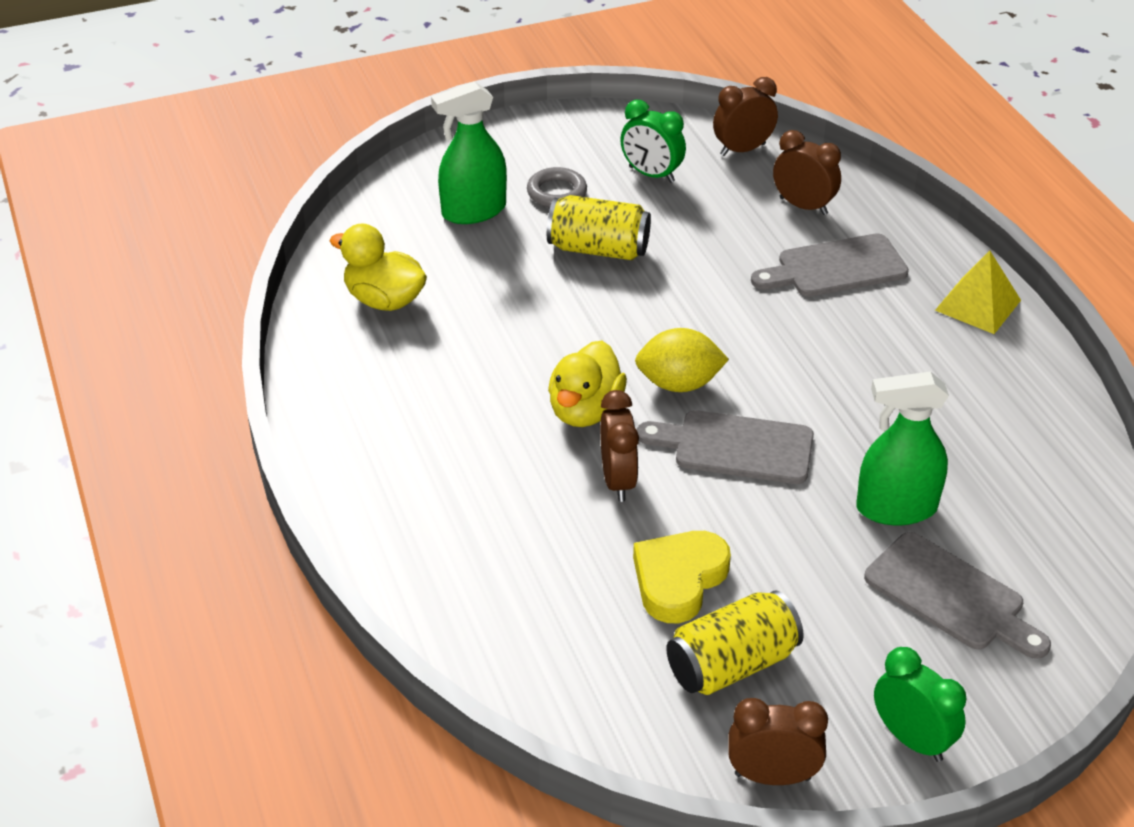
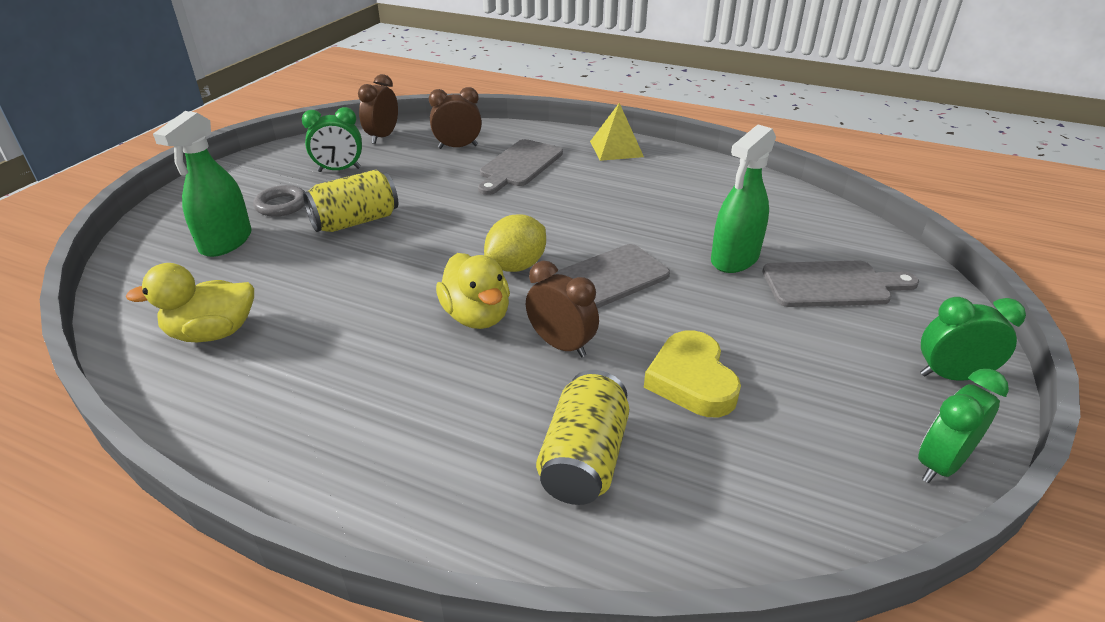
camera: 45 degrees left, 5 degrees down
yellow can [666,590,804,695] -> yellow can moved to [536,370,629,505]
brown clock [728,698,828,785] -> green clock [918,369,1009,483]

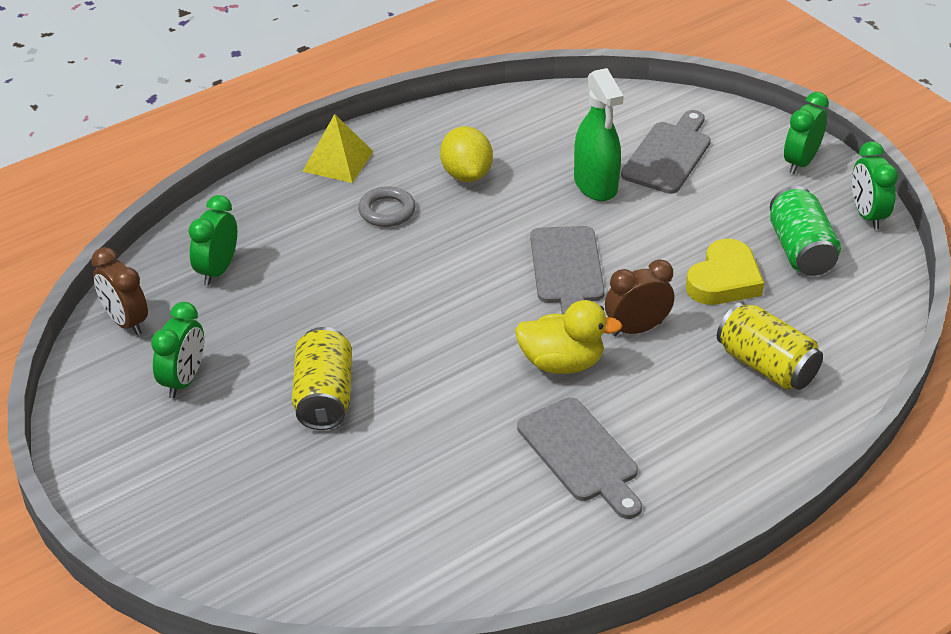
camera: 60 degrees left, 5 degrees up
yellow duck [126,263,254,342] -> none
green spray bottle [153,111,252,257] -> none
grey ring [253,185,305,217] -> grey ring moved to [358,186,415,227]
brown clock [429,87,482,149] -> green clock [189,195,237,285]
grey cutting board [478,139,563,195] -> grey cutting board moved to [517,397,642,519]
yellow lemon [484,214,546,272] -> yellow lemon moved to [440,126,493,182]
yellow heart [644,330,741,417] -> yellow heart turned 75 degrees counterclockwise [686,239,764,305]
none -> green can [770,186,841,276]

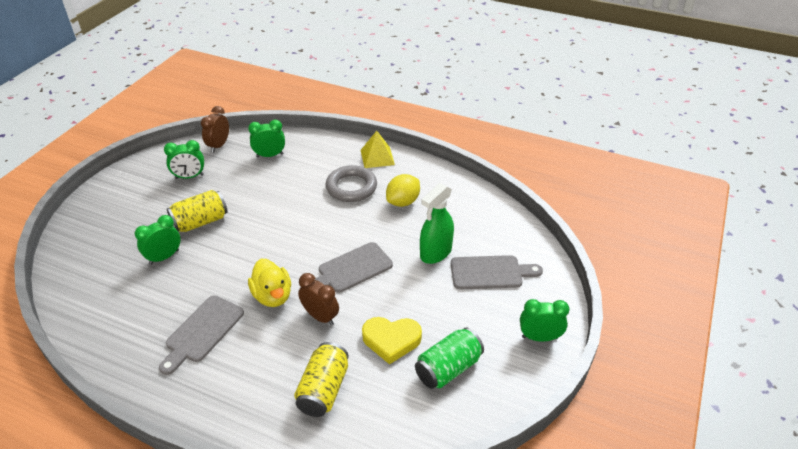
camera: 60 degrees right, 0 degrees up
grey ring [358,186,415,227] -> grey ring [326,165,377,202], size x1.59
green clock [852,141,898,230] -> green clock moved to [135,215,181,265]

